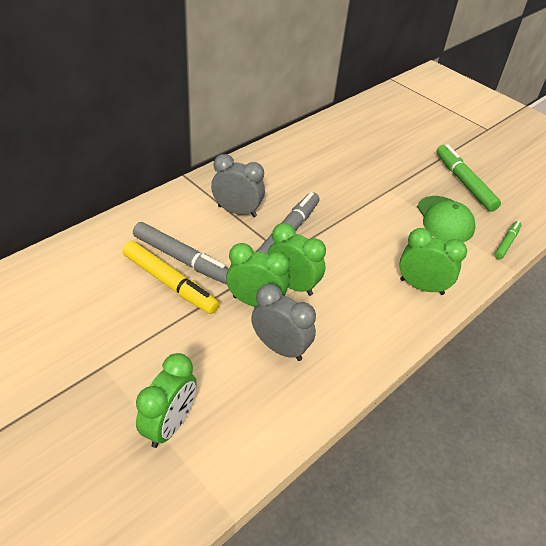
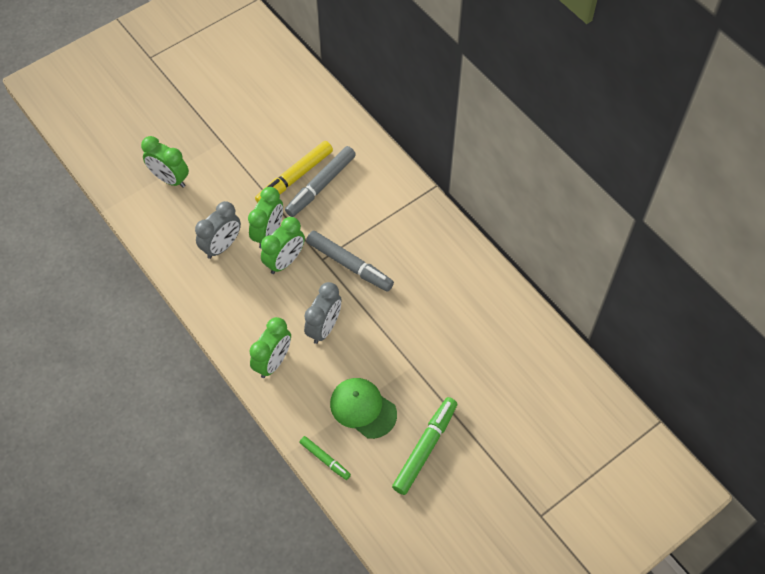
camera: 100 degrees right, 15 degrees up
grey clock [211,154,265,217] -> grey clock moved to [304,282,341,344]
green cap [417,196,475,242] -> green cap turned 45 degrees clockwise [330,378,397,439]
green marker [436,144,501,212] -> green marker turned 45 degrees counterclockwise [392,397,457,495]

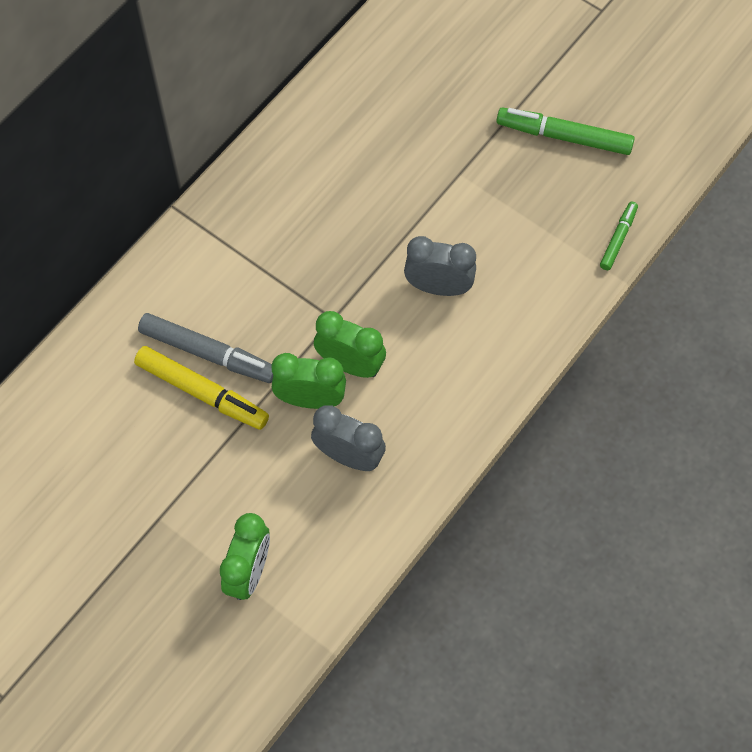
camera: 105 degrees left, 5 degrees up
green clock [250,317,291,378] -> none
grey marker [306,231,394,291] -> none
green cap [330,378,397,439] -> none

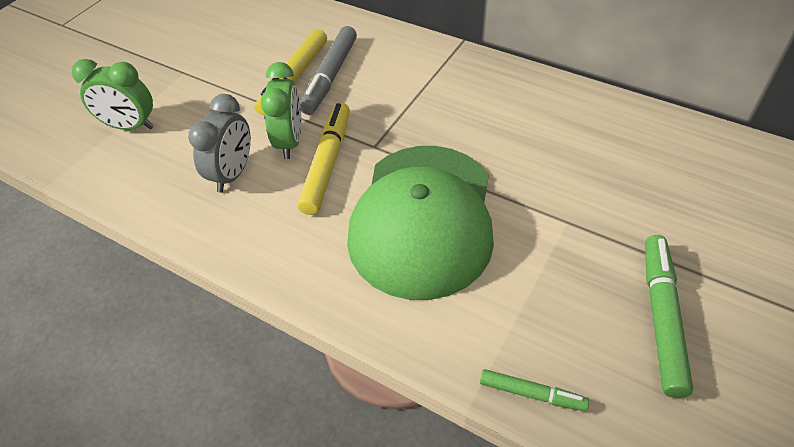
camera: 85 degrees right, 15 degrees down
green clock [314,311,386,378] -> yellow marker [297,103,350,215]
grey clock [404,236,476,296] -> green cap [347,146,494,300]

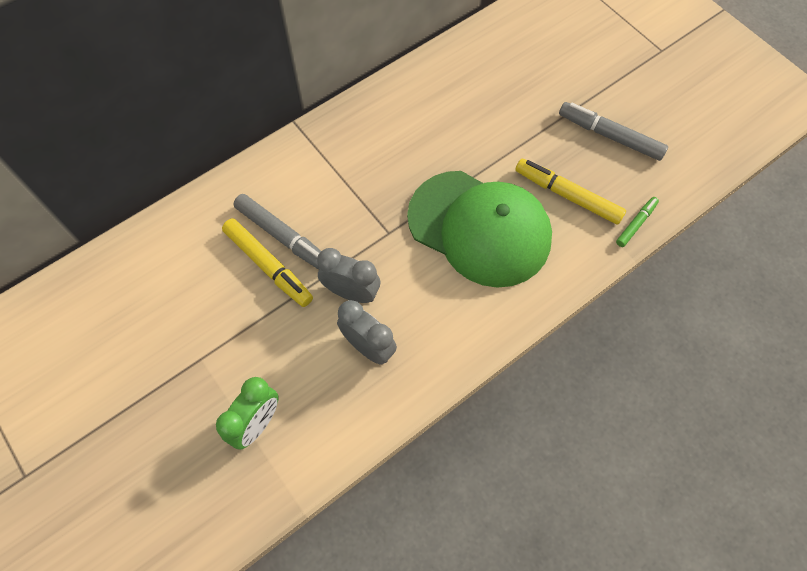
camera: 70 degrees left, 15 degrees up
green clock [261,62,302,159] -> grey clock [317,248,380,303]
yellow marker [297,103,350,215] -> yellow marker moved to [515,159,626,225]
green marker [645,235,693,398] -> grey marker [559,102,668,161]

